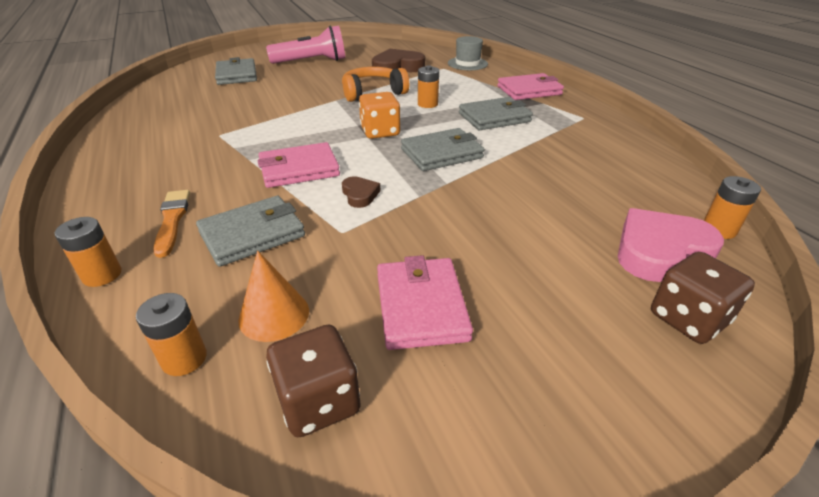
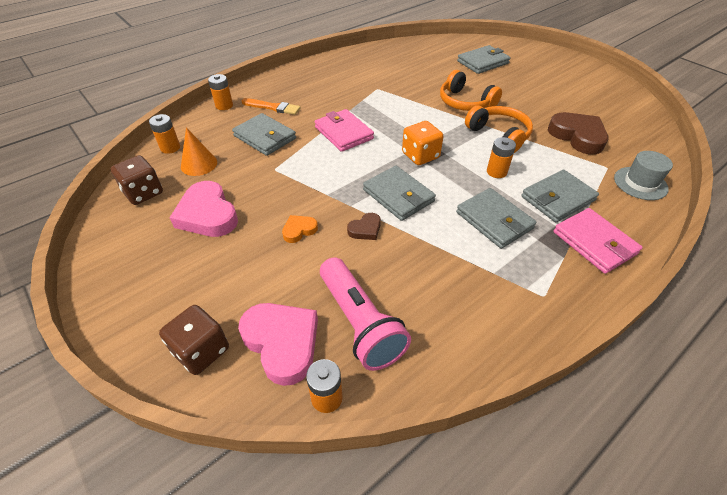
camera: 75 degrees right, 10 degrees up
orange brush [153,190,190,258] -> orange brush turned 45 degrees clockwise [242,98,300,115]
pink flashlight [266,26,345,64] -> pink flashlight moved to [320,257,411,371]
brown heart [342,176,380,208] -> brown heart moved to [347,213,381,240]
pink wallet [377,255,473,350] -> pink heart [170,181,238,237]
none -> orange heart [282,215,318,243]
none -> orange headphones [440,70,502,111]
none -> grey wallet [521,170,599,222]

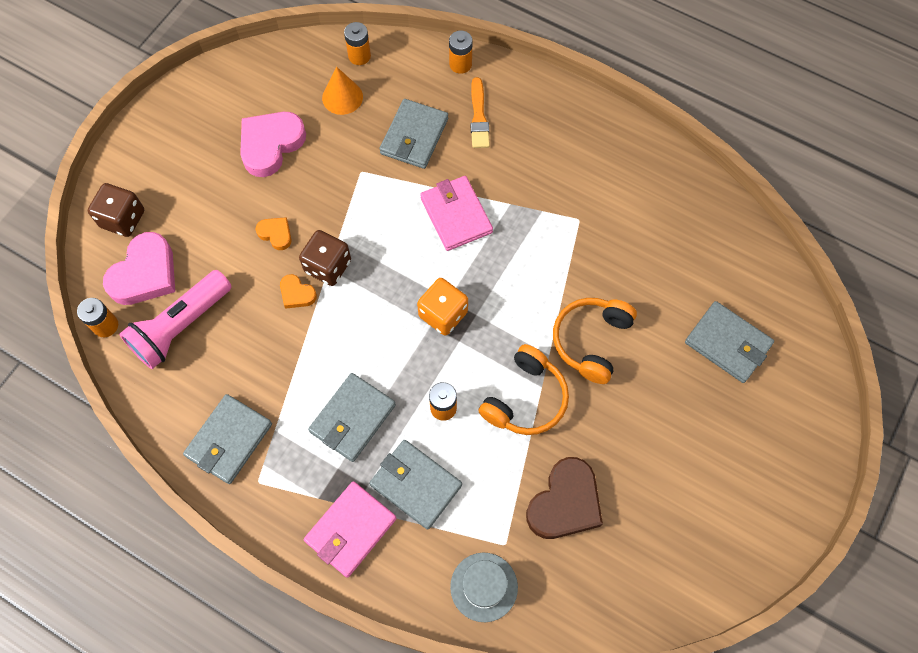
camera: 70 degrees right, 20 degrees up
brown dice [111,155,163,205] -> brown dice moved to [299,230,351,286]
pink wallet [315,109,374,152] -> pink wallet turned 60 degrees counterclockwise [420,176,493,251]
brown heart [347,213,381,240] -> orange heart [280,274,317,309]
grey wallet [363,166,436,221] -> grey wallet moved to [183,394,272,484]

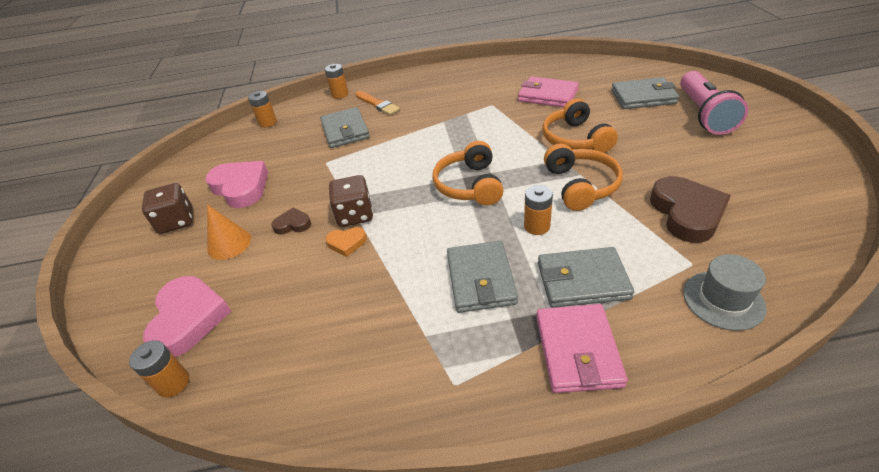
camera: 35 degrees left, 25 degrees down
brown dice [88,183,144,237] -> brown dice moved to [142,183,193,234]
pink flashlight [119,270,232,369] -> pink flashlight moved to [680,71,748,135]
grey wallet [183,394,272,484] -> none
pink heart [240,112,306,177] -> pink heart turned 135 degrees clockwise [205,161,268,208]
orange heart [256,217,291,250] -> brown heart [271,208,311,235]
orange cone [322,67,363,115] -> orange cone moved to [207,205,251,260]
orange dice [417,278,468,336] -> orange headphones [432,141,504,206]
pink wallet [420,176,493,251] -> pink wallet moved to [518,76,579,107]

